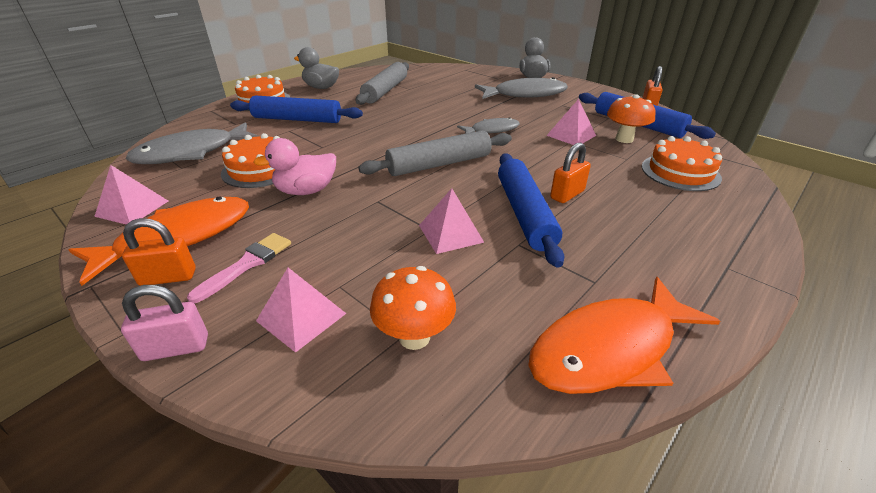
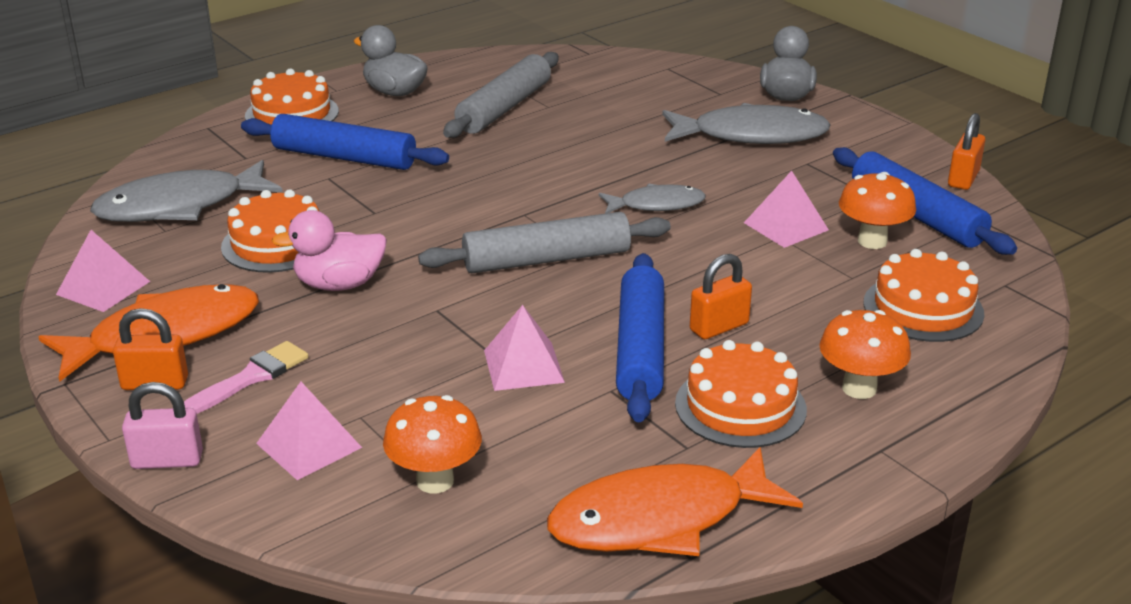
camera: 10 degrees right, 5 degrees down
none -> orange cake [675,340,807,448]
none -> orange mushroom [819,310,911,399]

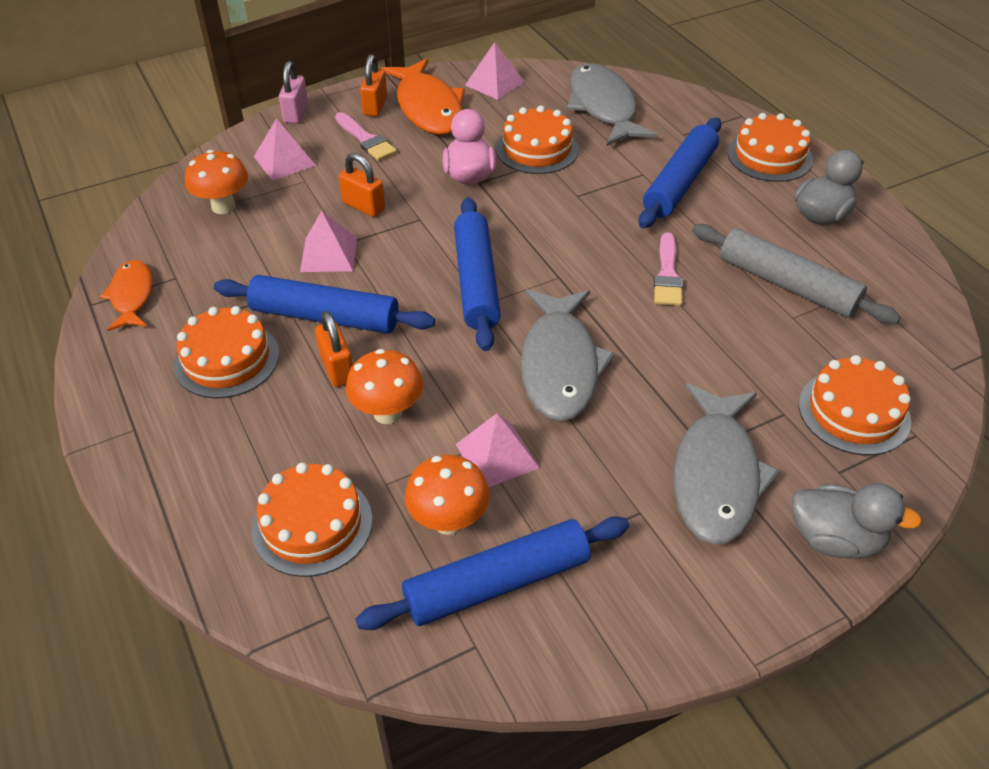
camera: 100 degrees right, 15 degrees up
grey rolling pin [418,212,671,273] -> blue rolling pin [454,197,501,351]
orange fish [547,447,803,556] -> orange fish [100,260,152,331], size x0.58
grey fish [599,184,706,214] -> grey fish [520,290,615,421], size x1.72
orange mushroom [819,310,911,399] -> orange mushroom moved to [346,349,423,424]
orange padlock [948,113,985,190] -> orange padlock moved to [339,153,385,217]
none -> pink brush [654,232,683,306]
none -> orange cake [799,355,912,455]

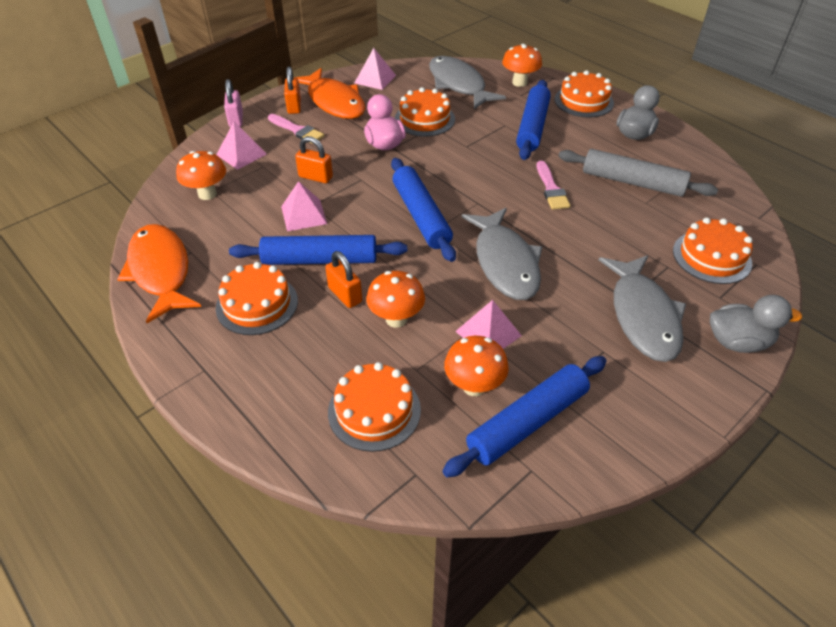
camera: 15 degrees left, 0 degrees up
orange fish [100,260,152,331] -> orange fish [117,224,201,323], size x1.72
none -> orange mushroom [502,44,542,87]

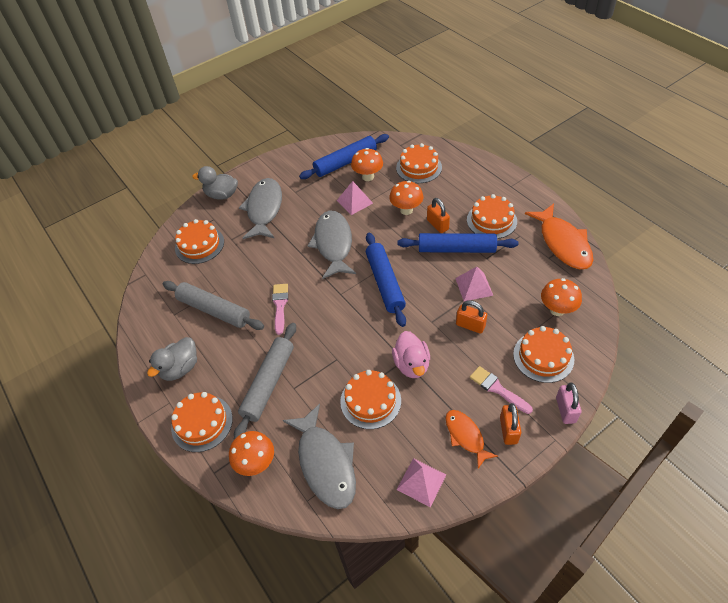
camera: 170 degrees left, 5 degrees up
pink pyramid [216,122,267,170] -> orange cake [513,326,574,383]
orange fish [293,68,365,119] -> orange fish [445,410,498,469], size x0.58
blue rolling pin [516,80,551,160] -> grey rolling pin [234,323,296,439]

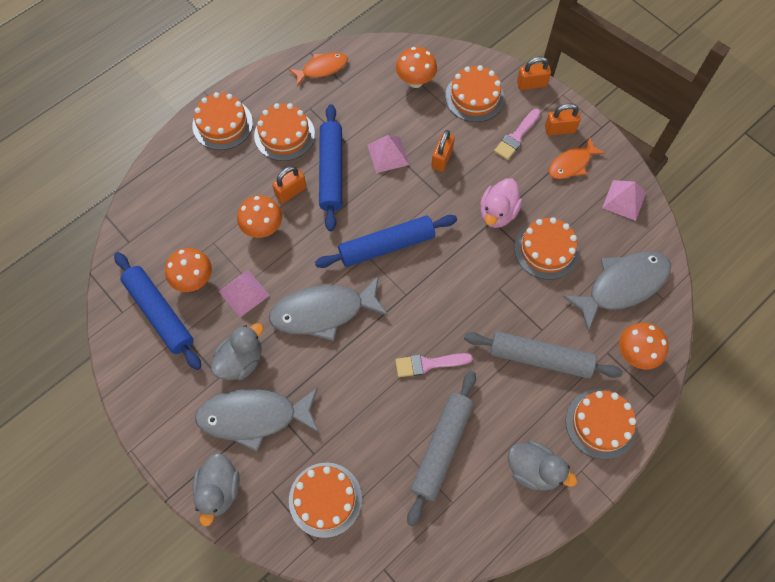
camera: 100 degrees left, 15 degrees up
pink duck [392,331,430,378] -> pink duck turned 135 degrees clockwise [480,178,522,228]
orange cake [396,143,442,183] -> orange cake moved to [192,92,253,150]
orange fish [525,203,593,269] -> orange fish [289,52,348,86], size x0.58
pink padlock [556,383,581,424] -> orange padlock [517,57,551,90]
none -> grey duck [211,323,263,380]

